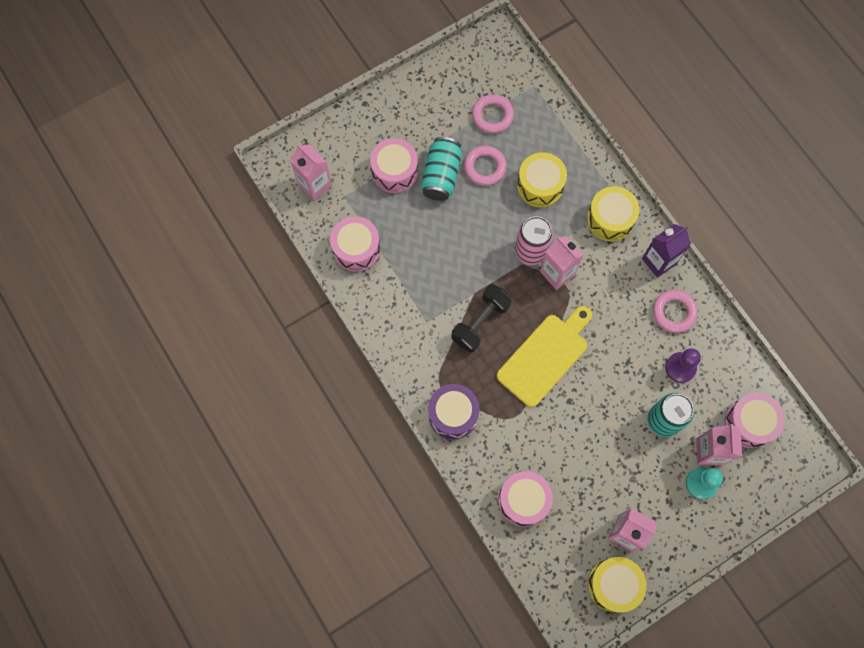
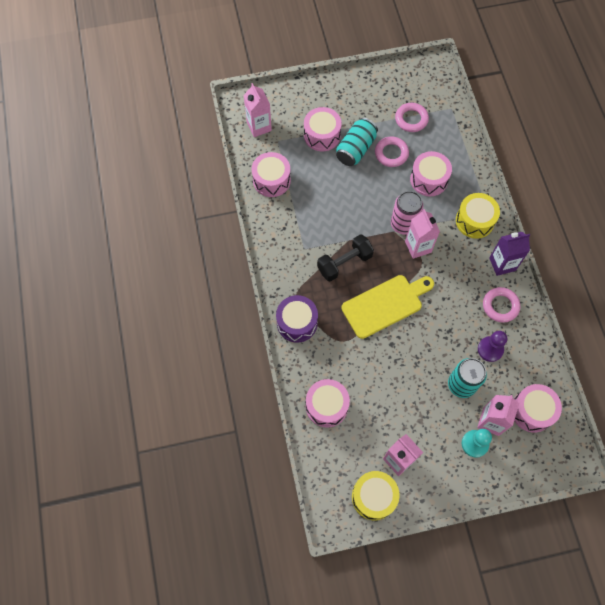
camera: 20 degrees right, 5 degrees down
yellow drum [517,152,567,207] -> pink drum [410,151,452,196]

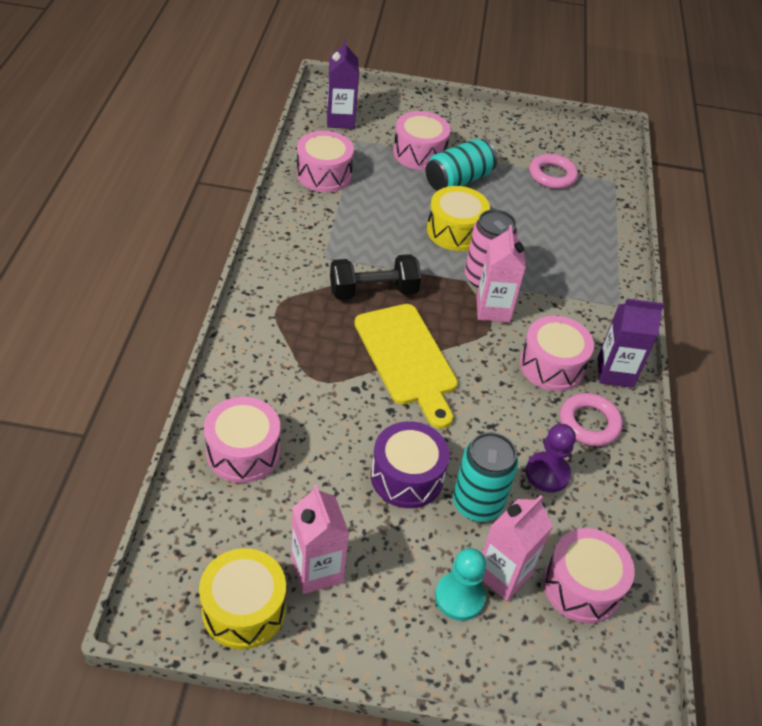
camera: 15 degrees right, 20 degrees down
pink carton [243,83,272,137] -> purple carton [327,39,359,129]
purple drum [276,295,318,343] -> purple drum moved to [371,421,450,508]
yellow cutting board [341,275,434,339] -> yellow cutting board turned 75 degrees clockwise [354,304,458,429]
pink ring [375,137,409,167] -> none
pink drum [410,151,452,196] -> pink drum moved to [520,316,594,391]
yellow drum [456,193,500,239] -> yellow drum moved to [427,186,490,251]

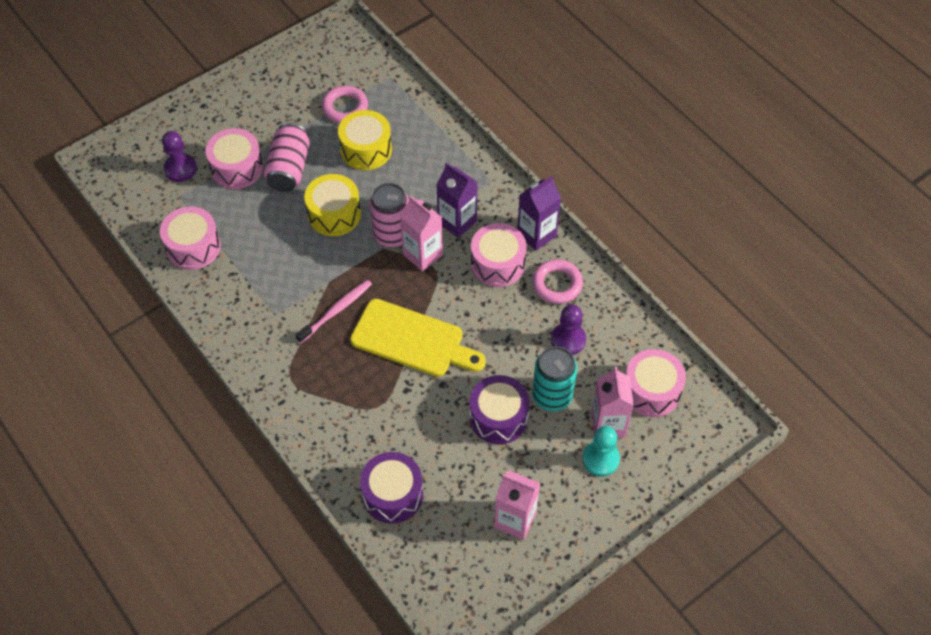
camera: 40 degrees left, 10 degrees up
yellow drum [199,548,286,649] -> yellow drum moved to [338,110,392,170]
pink drum [204,397,280,483] -> purple drum [360,452,423,524]
purple carton [327,39,359,129] -> purple carton moved to [436,163,478,238]
black dumbbell [330,254,421,300] -> pink toothbrush [296,280,372,343]
turquoise can [425,139,497,191] -> pink can [264,123,310,192]
none -> purple pawn [162,131,197,182]

